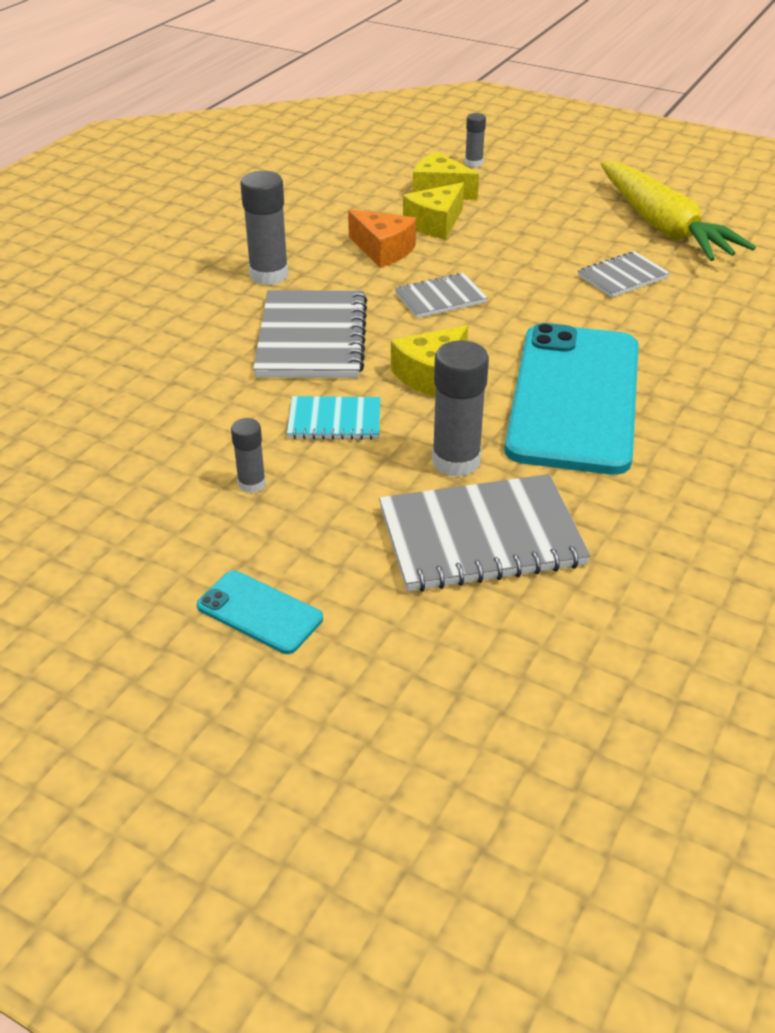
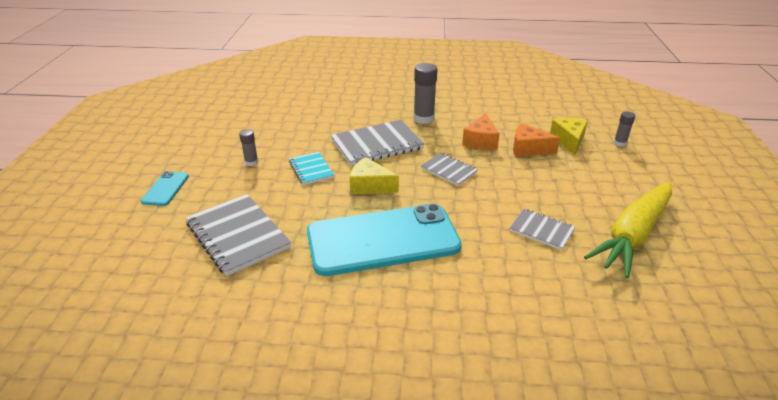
camera: 65 degrees right, 5 degrees down
yellow cheese [403,182,464,239] -> orange cheese [513,123,560,157]
grey glue stick [432,340,489,477] -> none

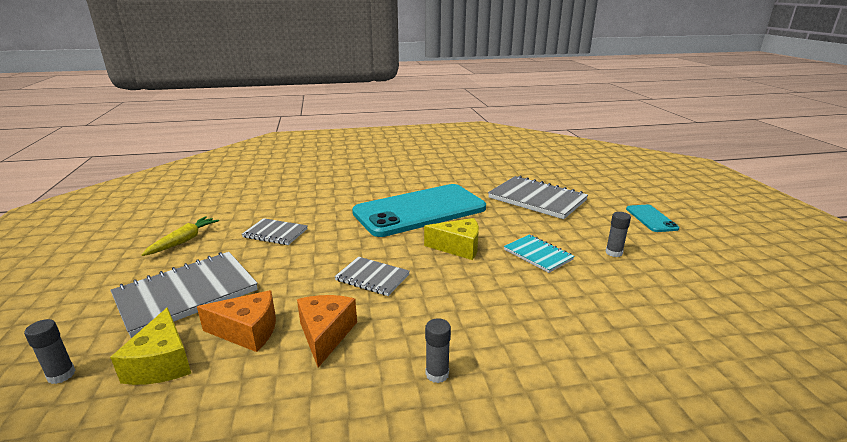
camera: 165 degrees right, 10 degrees down
grey notebook [331,120,424,166] -> grey notebook moved to [110,252,258,338]
grey glue stick [414,63,437,124] -> grey glue stick [425,318,451,383], size x0.56
yellow carrot [584,181,672,278] -> yellow carrot [141,216,219,256], size x0.49

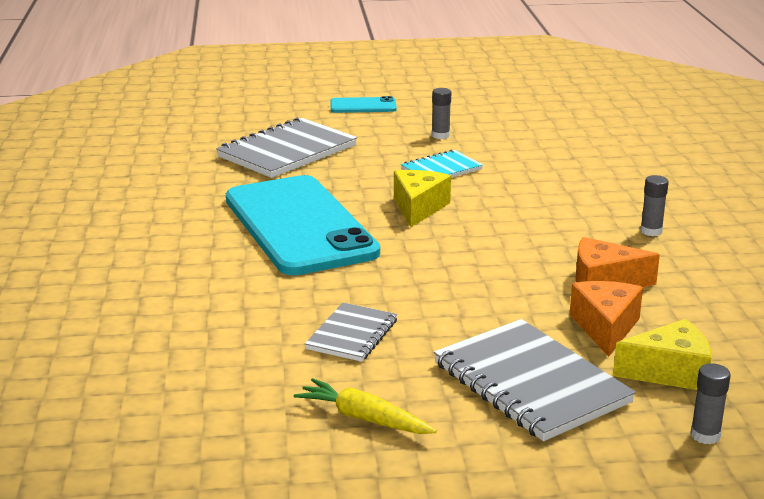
camera: 85 degrees left, 0 degrees up
grey notebook [334,257,410,296] -> none

